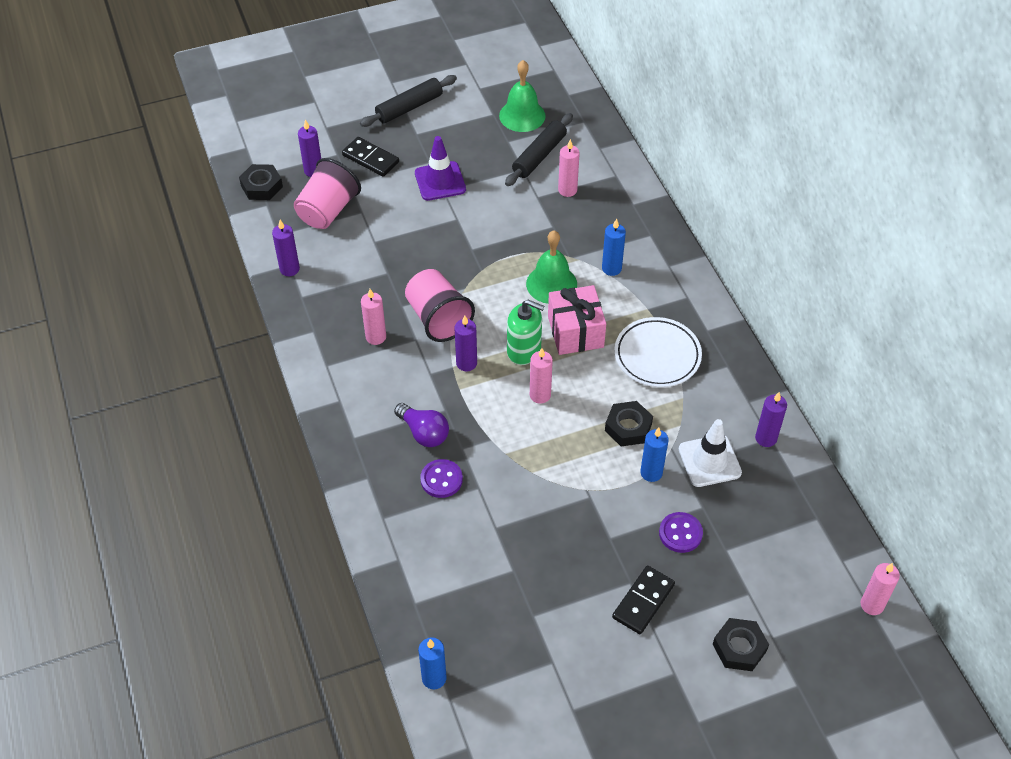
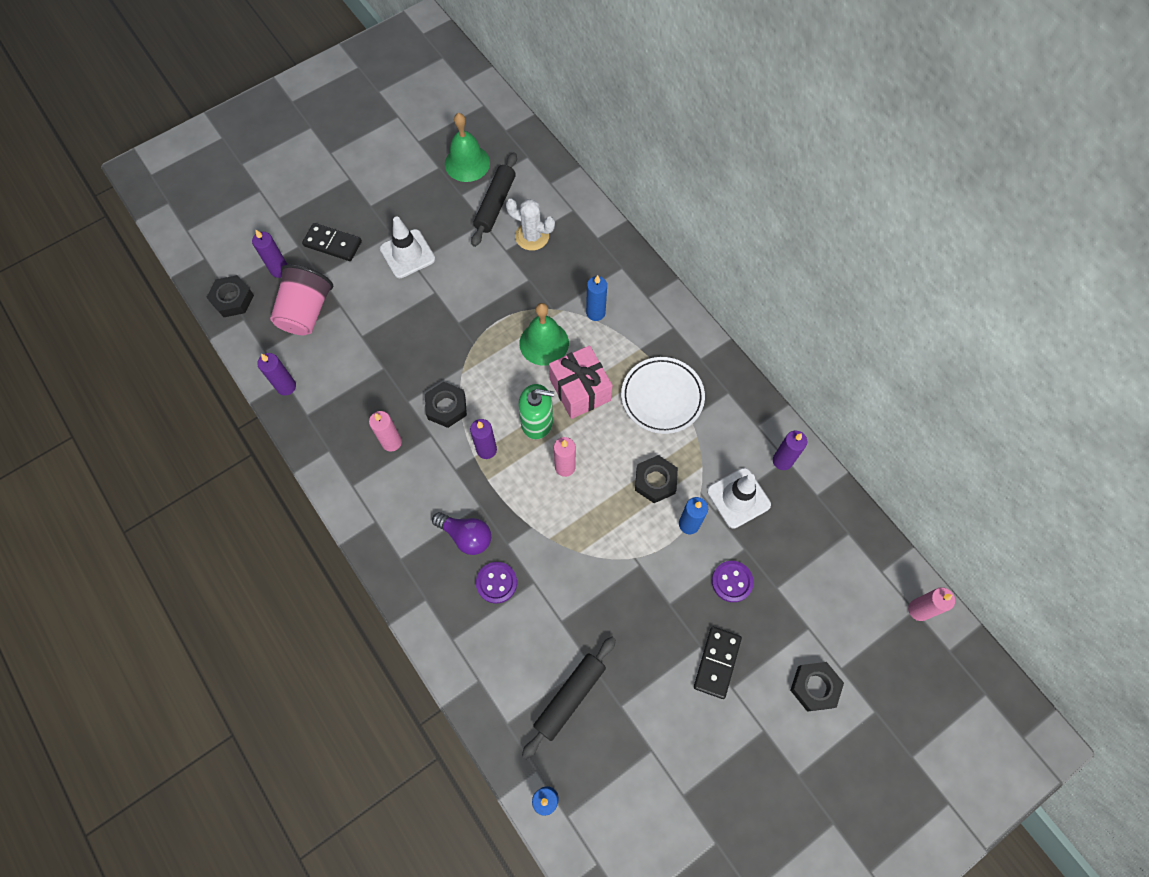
camera: 15 degrees left, 15 degrees up
black rolling pin [360,75,457,127] -> black rolling pin moved to [522,637,616,759]
pink cup [405,269,475,342] -> black nut [425,382,467,428]
purple traffic cone [415,136,466,201] -> white traffic cone [380,217,435,278]
pink candle [558,139,580,197] -> white cactus [506,199,555,251]

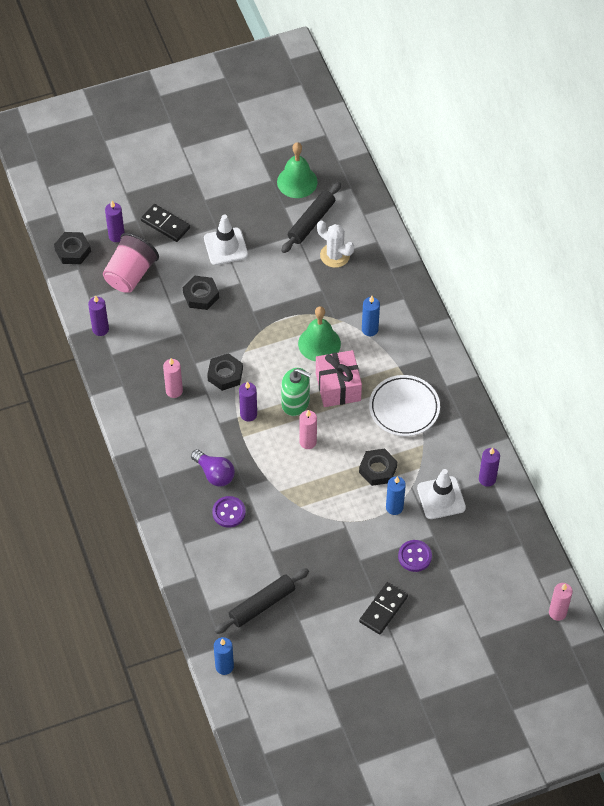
camera: 15 degrees right, 10 degrees down
black nut [790,662,844,712] -> black nut moved to [183,275,219,310]

